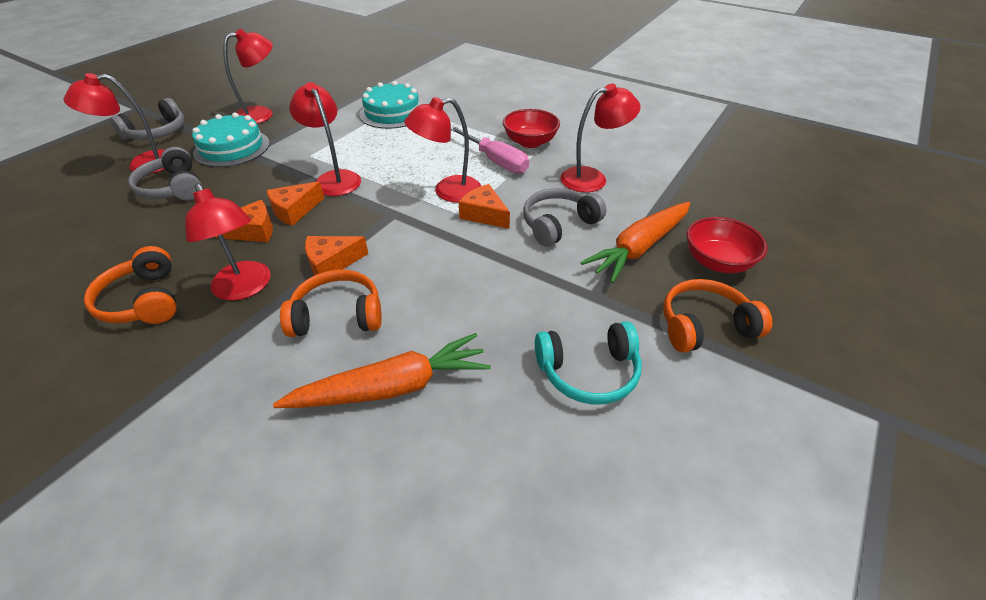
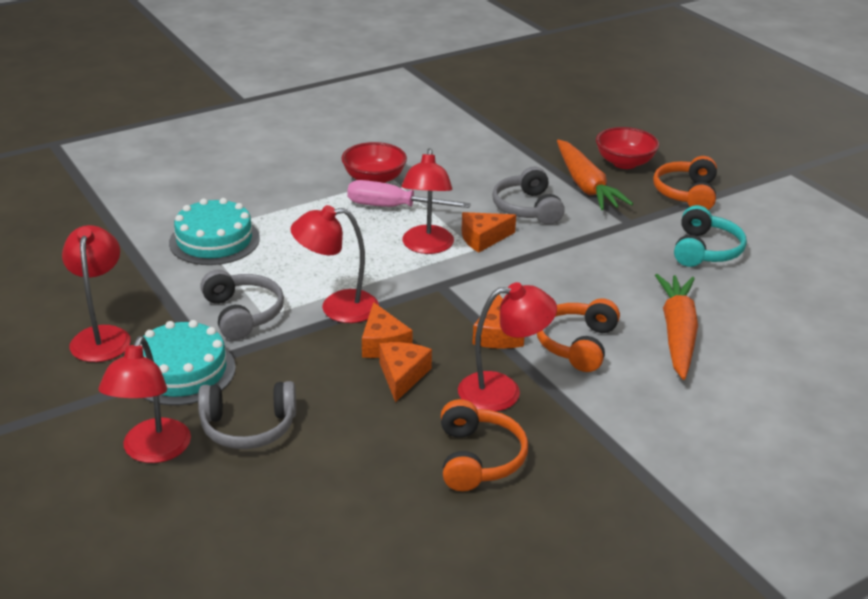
camera: 65 degrees left, 10 degrees down
orange headphones [84,246,177,324] -> orange headphones turned 90 degrees counterclockwise [441,399,528,491]
grey headphones [110,98,185,140] -> grey headphones moved to [200,270,284,340]
pink screwdriver [451,126,529,173] -> pink screwdriver turned 150 degrees counterclockwise [347,180,471,208]
red lamp [561,84,641,192] -> none

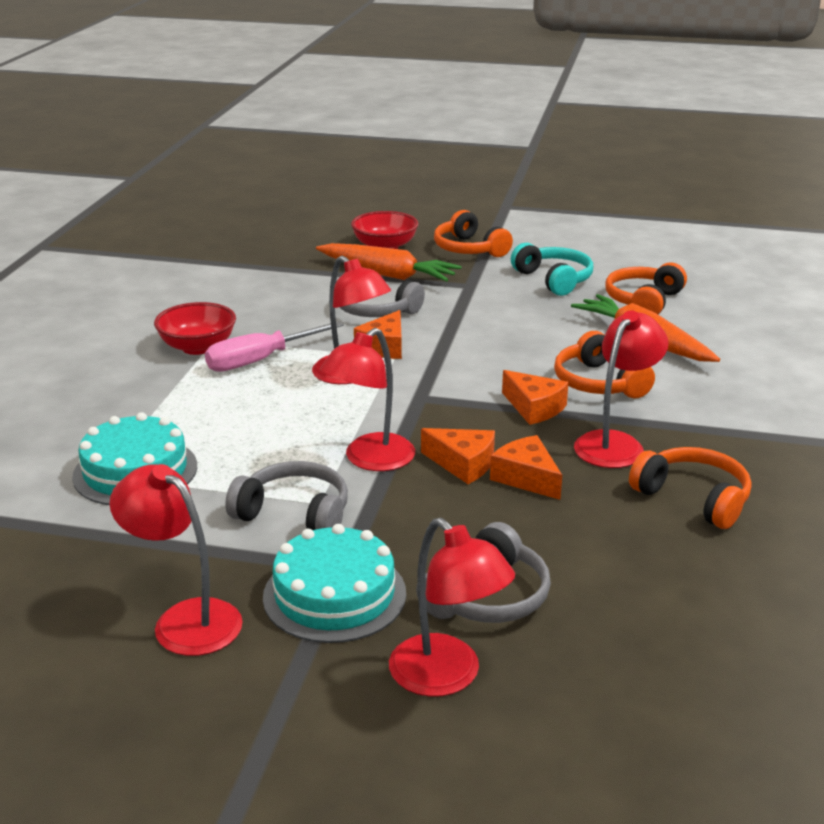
camera: 45 degrees left, 5 degrees down
none -> orange headphones [605,262,687,314]

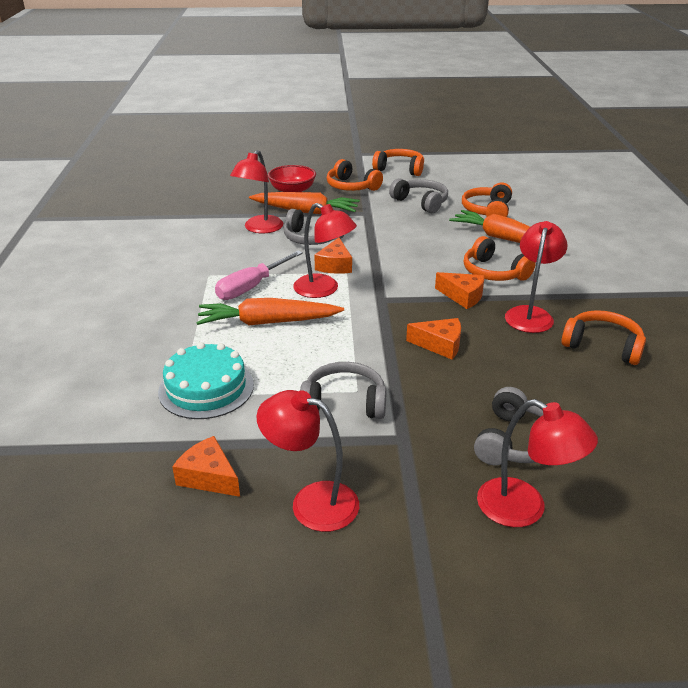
camera: 15 degrees left, 5 degrees up
red bowl [154,302,236,355] -> none
turquoise cake [263,524,406,643] -> none
red lamp [319,328,415,471] -> red lamp moved to [230,150,283,233]
orange cheese [490,435,562,500] -> orange cheese moved to [172,436,240,497]
turquoise headphones [511,243,593,296] -> grey headphones [389,178,448,213]
none -> orange carrot [196,298,344,325]
none -> orange headphones [372,149,424,176]

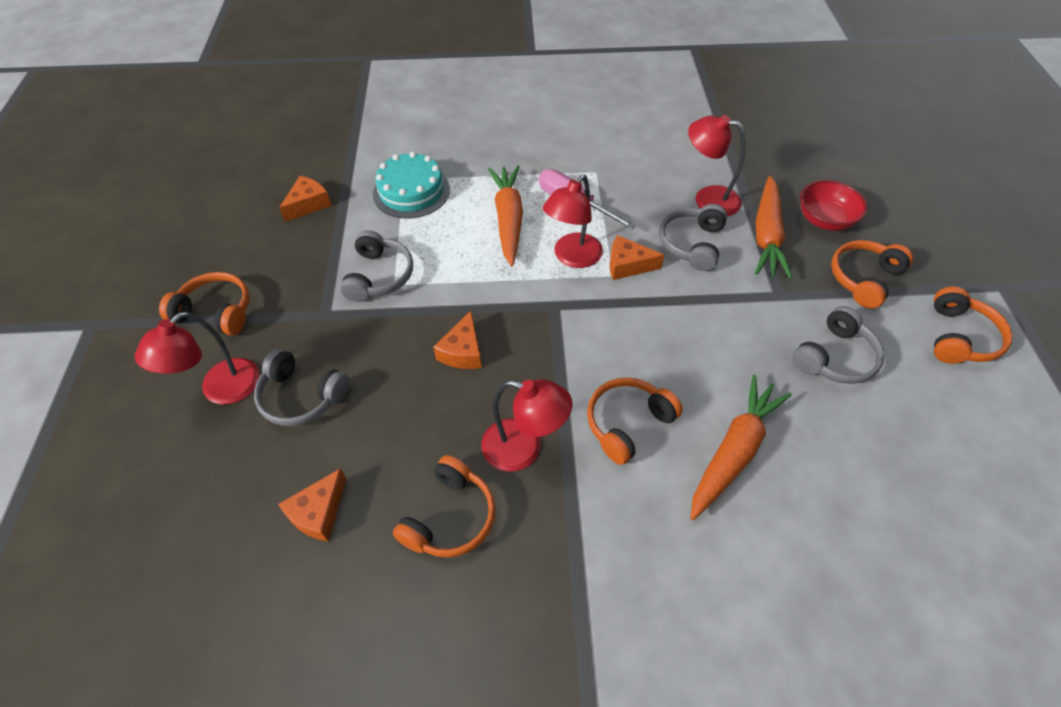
camera: 90 degrees right, 20 degrees up
red lamp [257,390,359,532] -> none
orange cheese [435,272,485,309] -> orange cheese moved to [278,468,346,541]
orange headphones [462,182,512,217] -> orange headphones moved to [159,272,250,336]

